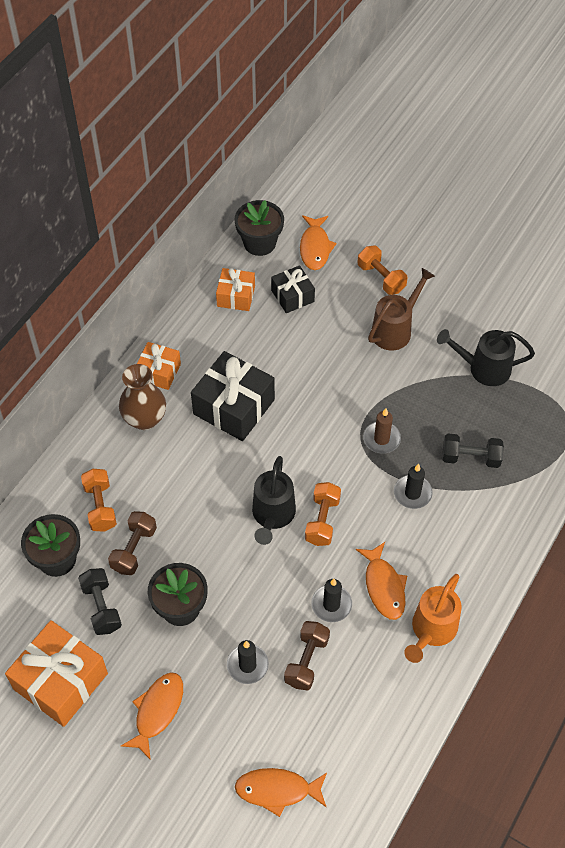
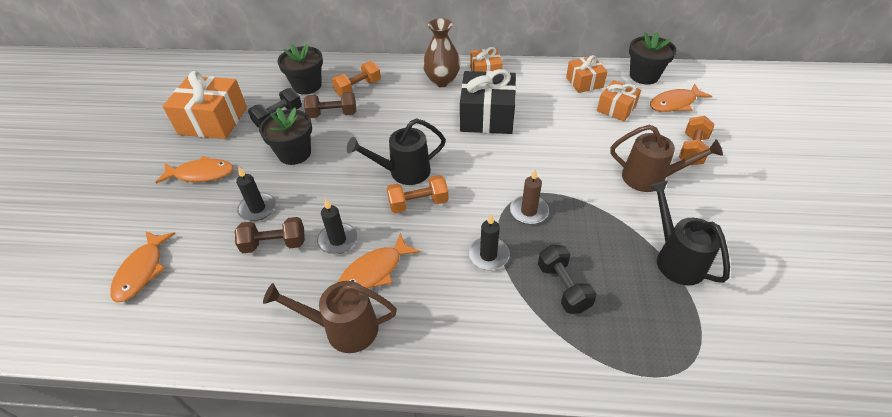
camera: 65 degrees right, 10 degrees down
orange fish [235,768,327,817] -> orange fish turned 150 degrees counterclockwise [110,231,175,303]
black gift [271,265,315,313] -> orange gift [597,80,641,121]
orange watering can [404,574,462,663] -> brown watering can [263,281,397,353]

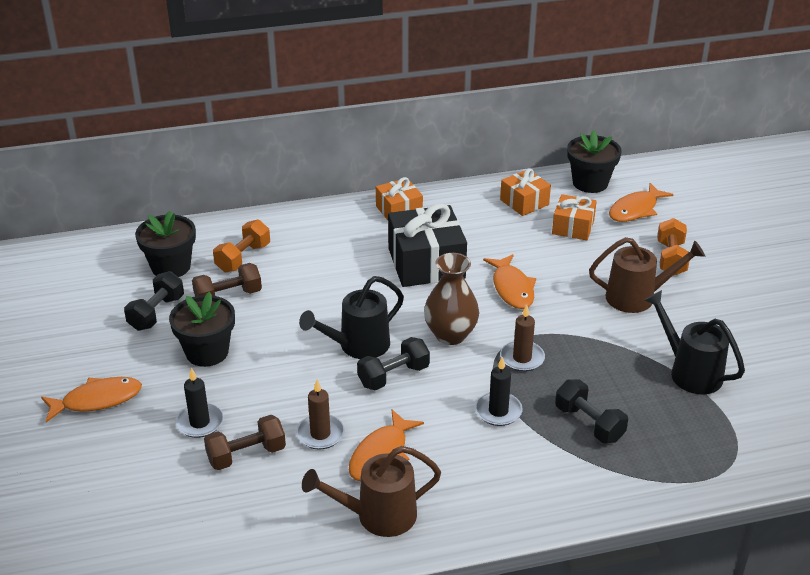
camera: 20 degrees left, 10 degrees down
orange fish [110,231,175,303] -> orange fish moved to [483,254,536,309]
orange gift [163,71,247,139] -> none
black candle [317,198,357,254] -> brown candle [296,380,345,450]
orange dumbbell [387,175,449,213] -> black dumbbell [357,337,430,390]
brown vase [423,18,461,87] -> brown vase moved to [424,253,479,345]

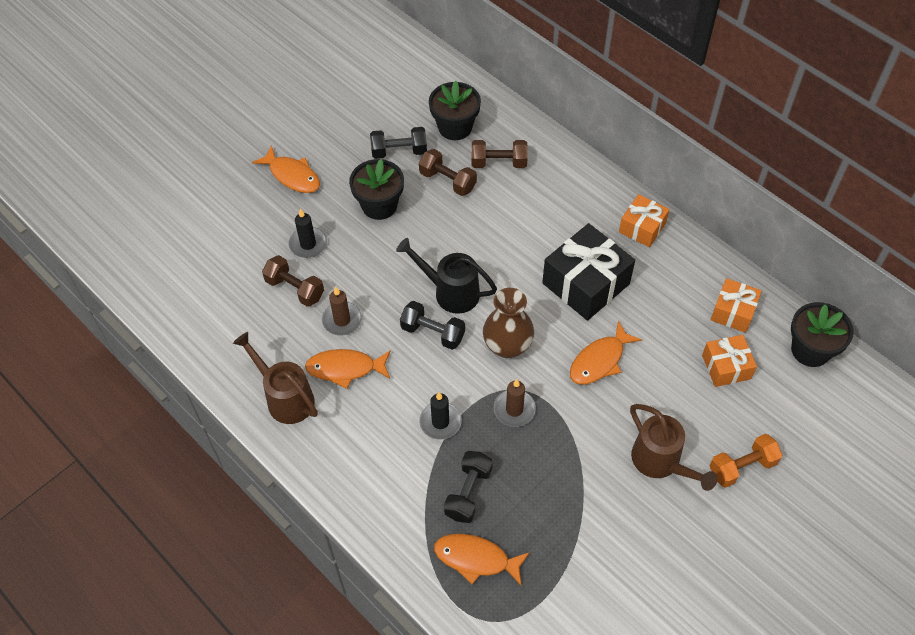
camera: 60 degrees right, 20 degrees up
orange dumbbell [213,220,270,272] -> brown dumbbell [472,140,528,168]
orange fish [609,183,674,222] -> orange fish moved to [434,534,530,586]
black watering can [644,290,745,395] -> none

